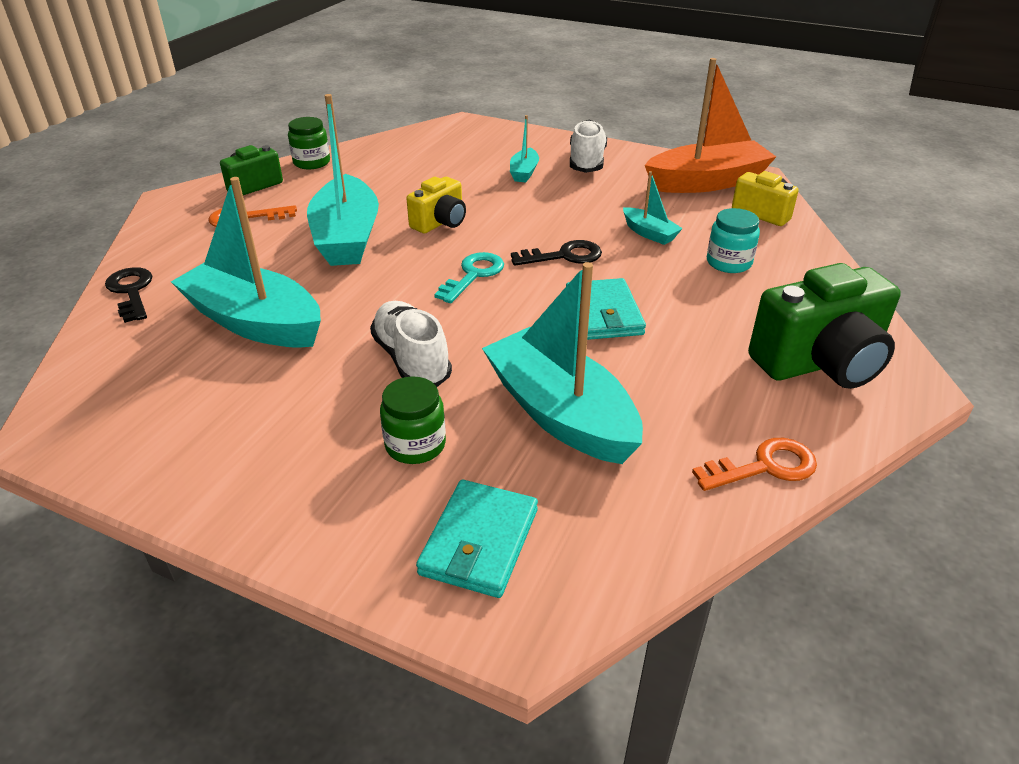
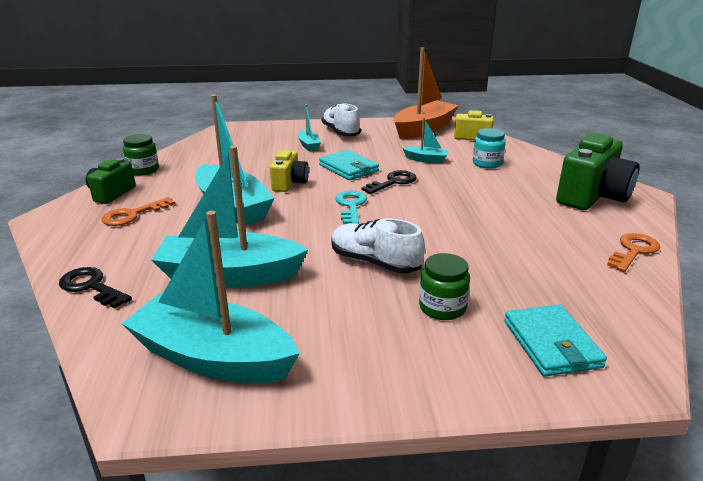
camera: 30 degrees left, 10 degrees down
turquoise boat [482,262,643,464] -> turquoise boat moved to [122,211,300,383]
turquoise wallet [566,278,646,340] -> turquoise wallet moved to [319,150,379,180]

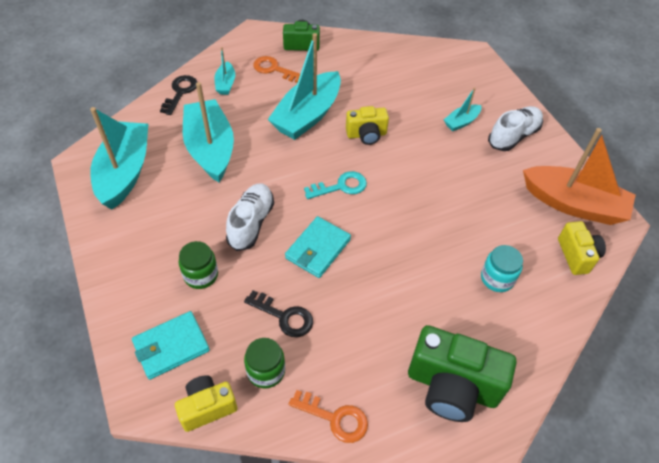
camera: 70 degrees right, 25 degrees up
green jar [123,134,159,176] -> green jar moved to [244,338,285,388]
turquoise wallet [319,150,379,180] -> turquoise wallet moved to [285,216,351,278]
black key [362,170,417,194] -> black key moved to [244,290,313,337]
turquoise boat [403,118,449,164] -> turquoise boat moved to [214,47,235,95]
none -> yellow camera [175,375,237,432]

